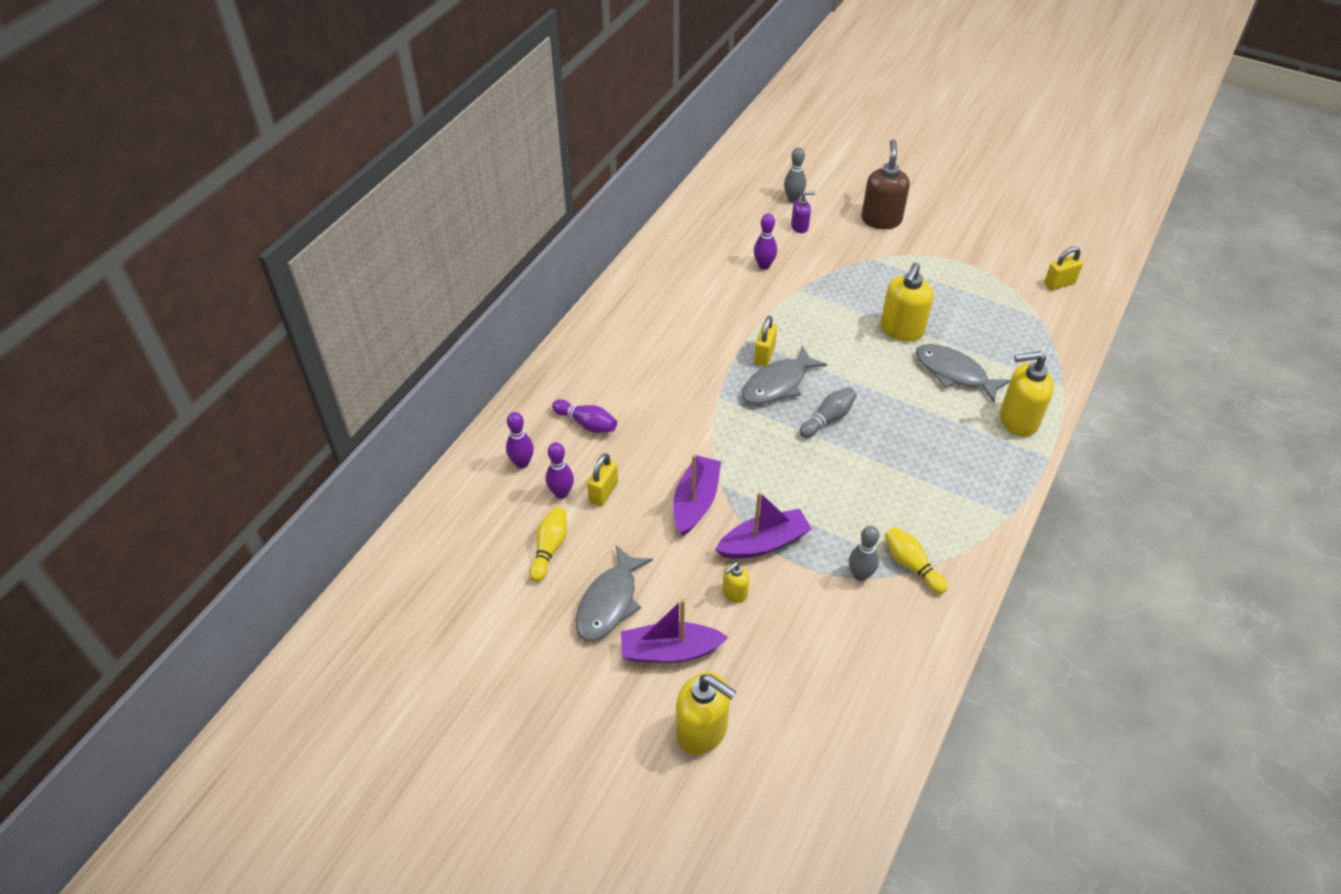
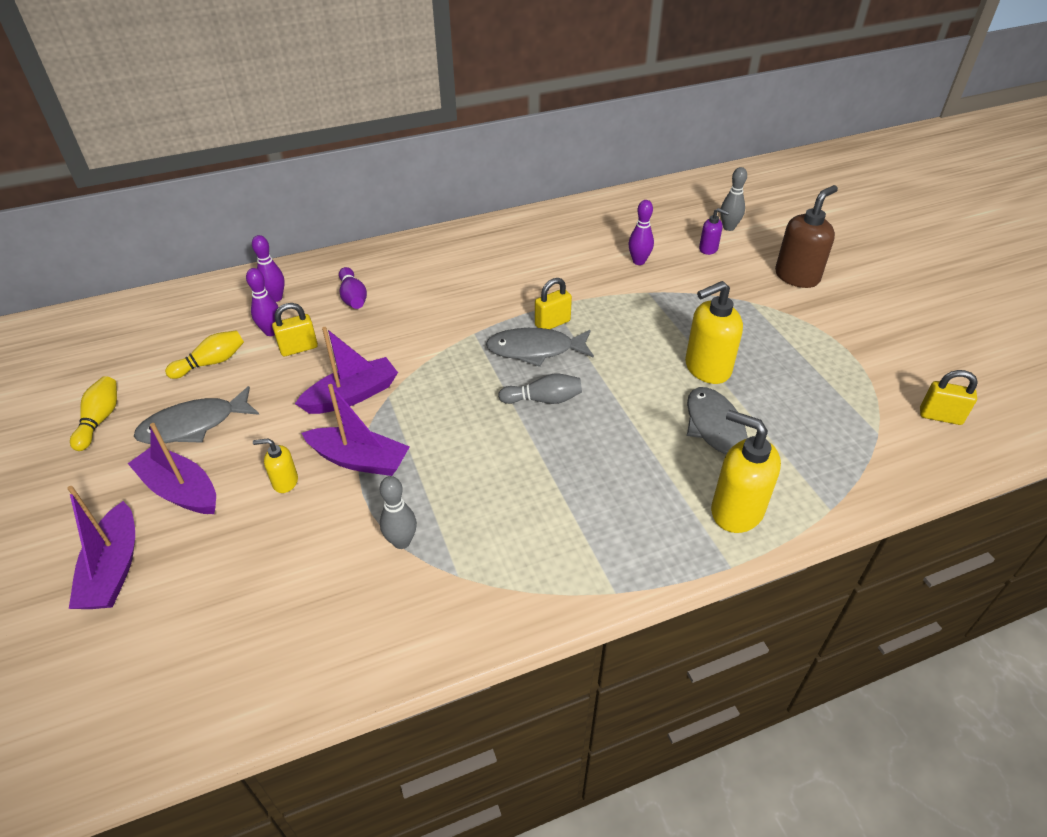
camera: 40 degrees right, 5 degrees down
yellow soap dispenser [676,672,736,755] -> purple boat [67,486,135,609]
yellow bowling pin [885,527,948,594] -> yellow bowling pin moved to [70,376,117,451]

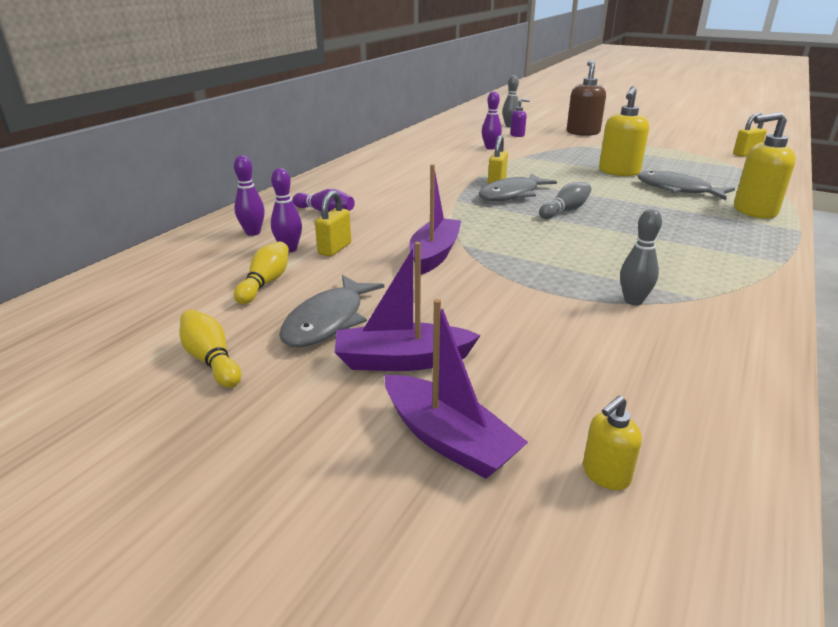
camera: 40 degrees left, 15 degrees down
yellow soap dispenser [253,438,298,493] -> yellow soap dispenser moved to [583,395,642,490]
purple boat [302,384,410,476] -> none

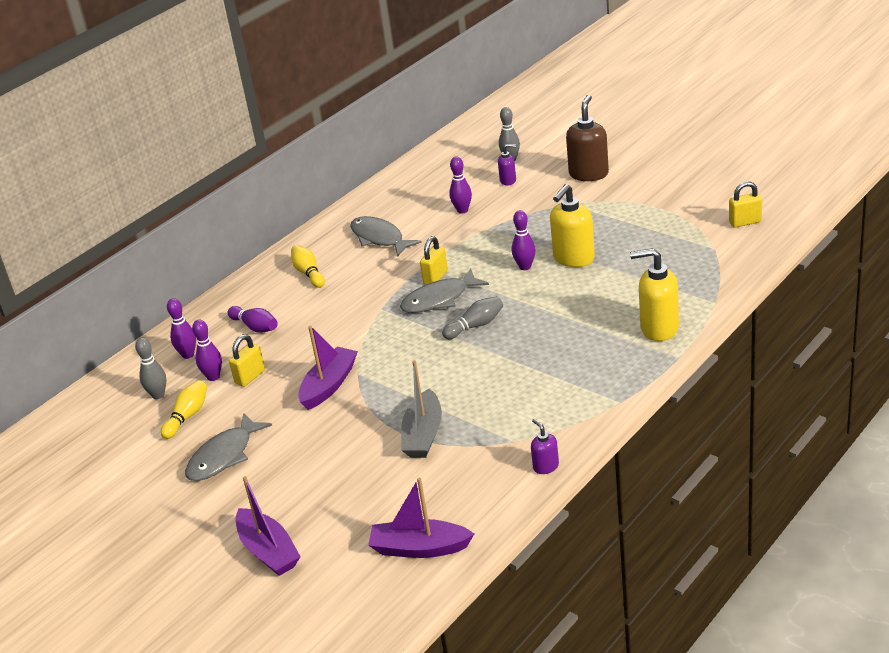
camera: 15 degrees right, 5 degrees up
yellow bowling pin [180,310,241,388] -> yellow bowling pin moved to [291,245,325,288]
purple boat [335,242,481,371] -> purple boat moved to [368,478,474,558]
yellow soap dispenser [583,395,642,490] -> none
grey bowling pin [620,209,662,306] -> grey bowling pin moved to [135,338,166,399]
grey fish [637,171,735,200] -> grey fish moved to [350,216,422,257]
none -> grey boat [401,360,442,458]
none -> purple bowling pin [512,210,536,270]
none -> purple soap dispenser [531,419,559,474]

